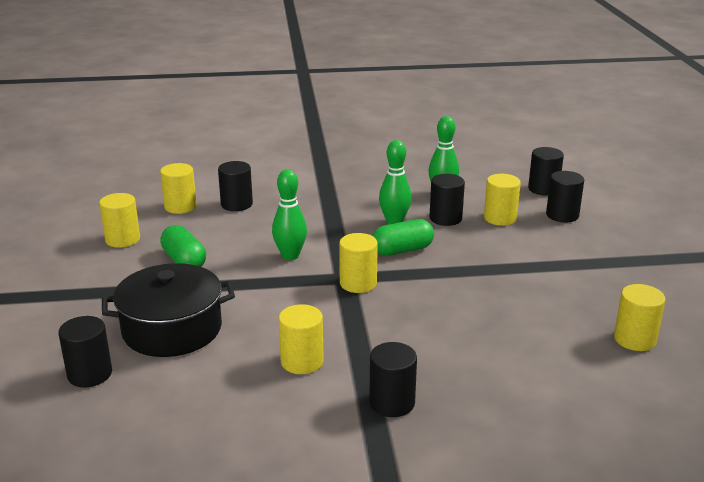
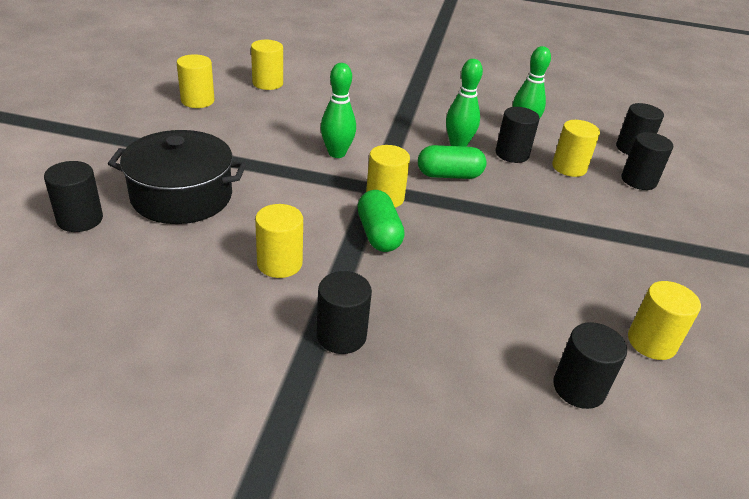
camera: 15 degrees right, 10 degrees up
green capsule [160,225,206,267] -> green capsule moved to [357,190,405,252]
black cylinder [218,161,253,211] -> black cylinder moved to [553,322,627,409]

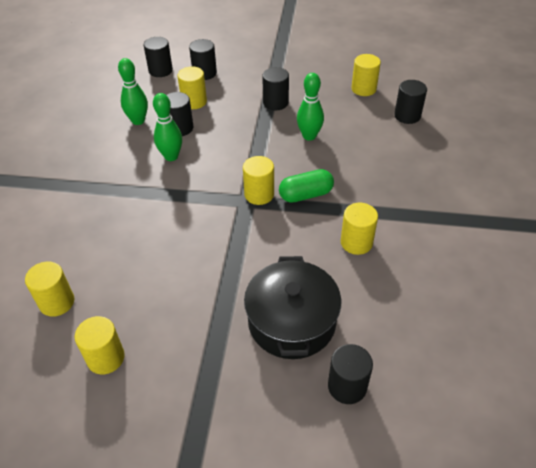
camera: 90 degrees left, 10 degrees up
black cylinder [316,271,372,354] -> black cylinder moved to [262,67,289,110]
green bowling pin [321,63,356,158] -> green bowling pin moved to [297,73,324,141]
green capsule [418,145,486,179] -> none

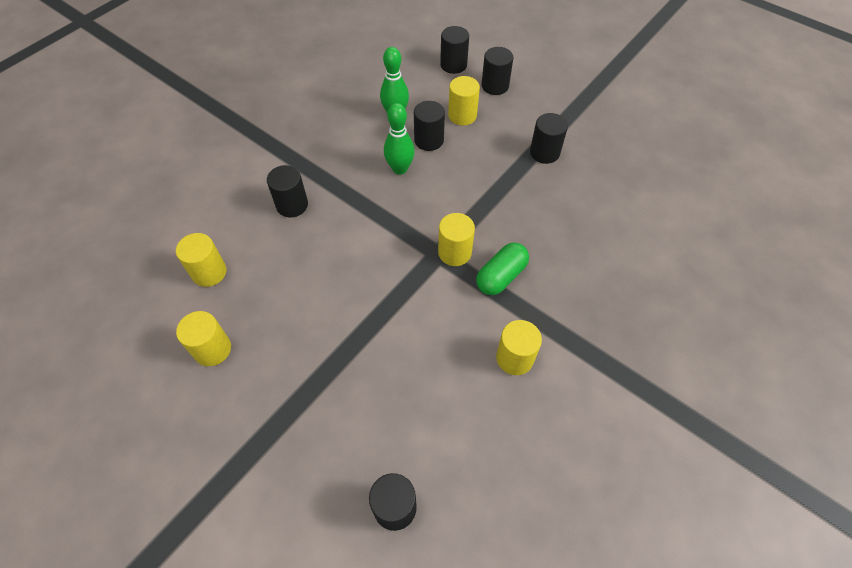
camera: 30 degrees right, 10 degrees up
black pot [244,256,341,359] -> none
green capsule [279,169,334,203] -> green capsule turned 60 degrees counterclockwise [476,243,529,295]
green bowling pin [297,73,324,141] -> none
yellow cylinder [352,54,381,96] -> none
black cylinder [394,80,427,124] -> black cylinder moved to [267,165,308,217]

